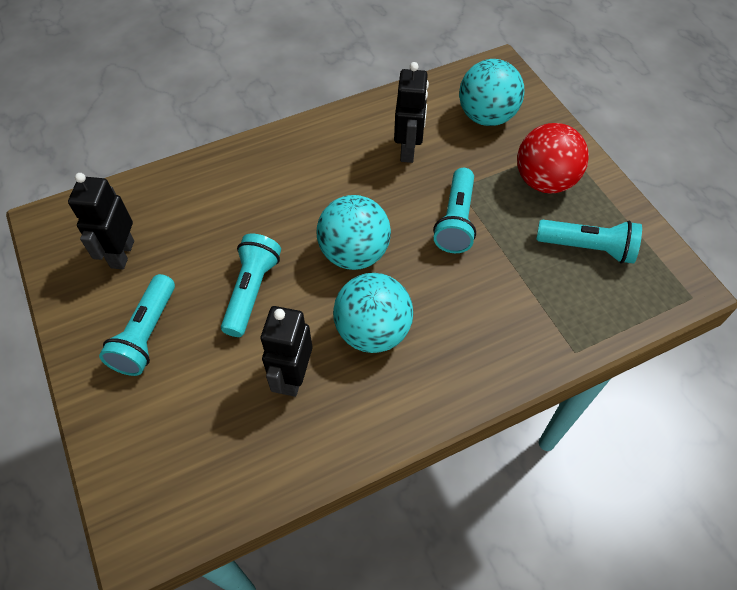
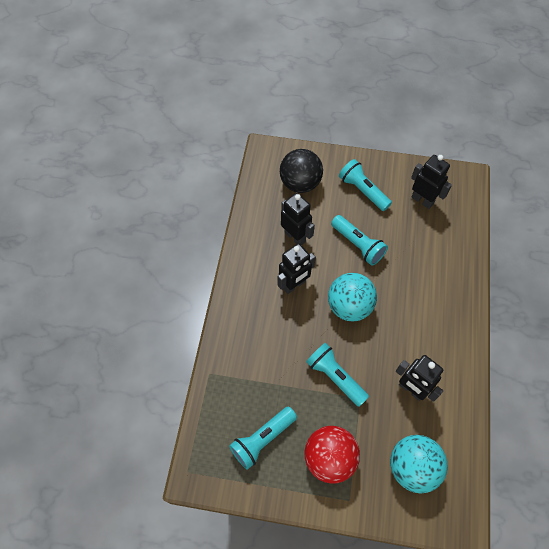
camera: 125 degrees right, 5 degrees up
turquoise ball [333,273,413,353] -> black robot [277,243,316,294]
none -> black ball [280,149,323,193]

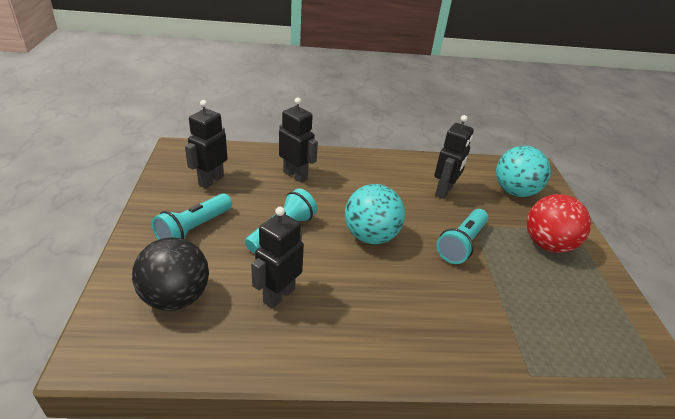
camera: 105 degrees left, 25 degrees down
turquoise flashlight [229,406,297,470] -> none
black robot [277,243,316,294] -> black robot moved to [279,98,318,183]

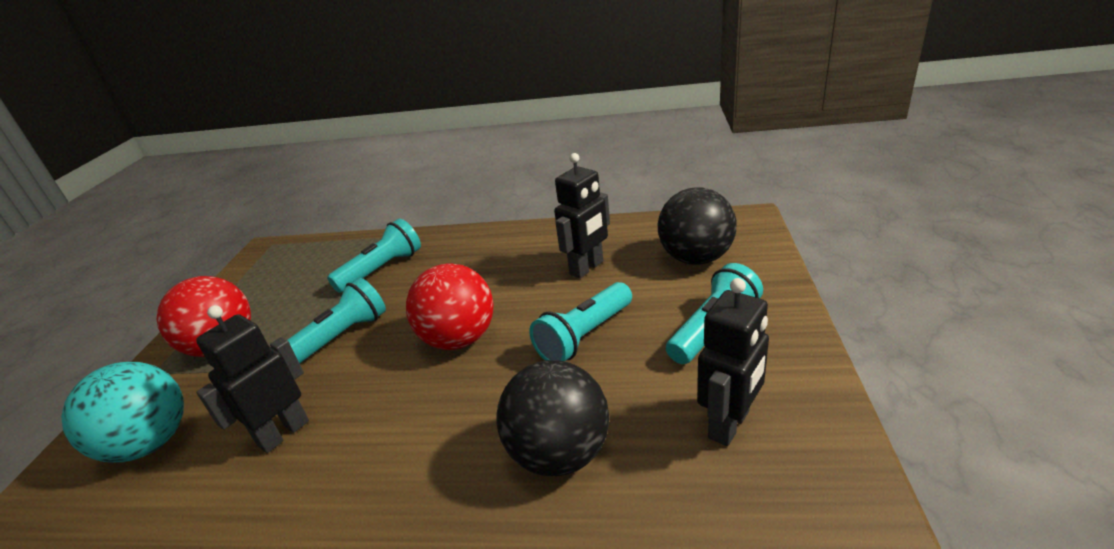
camera: 165 degrees left, 5 degrees down
black robot [279,98,318,183] -> black ball [496,360,609,476]
turquoise ball [345,184,405,244] -> red ball [406,263,494,350]
none -> turquoise flashlight [327,219,421,293]

